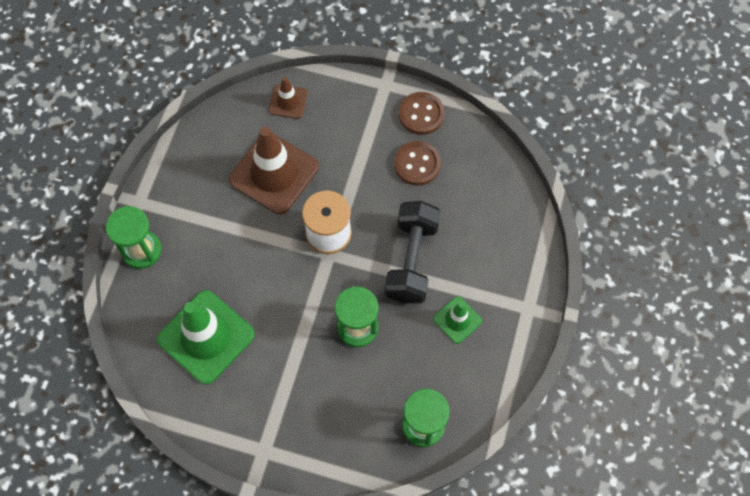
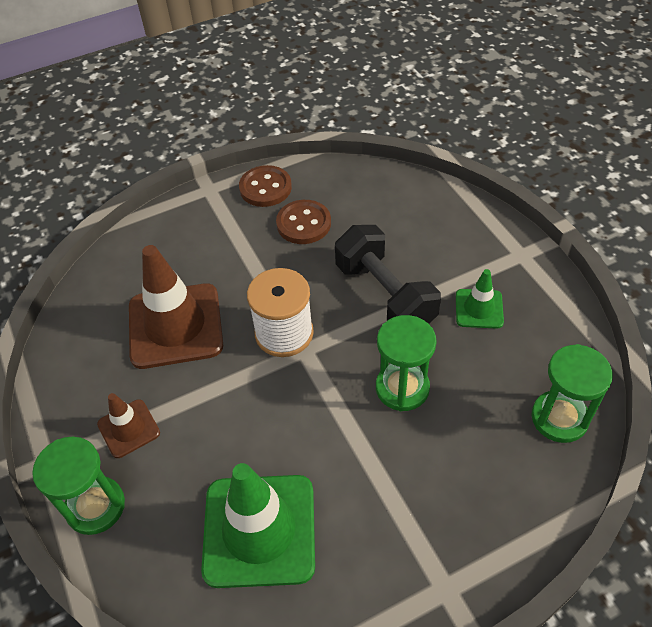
camera: 40 degrees left, 15 degrees down
brown traffic cone [268,77,308,119] -> brown traffic cone moved to [97,393,160,458]

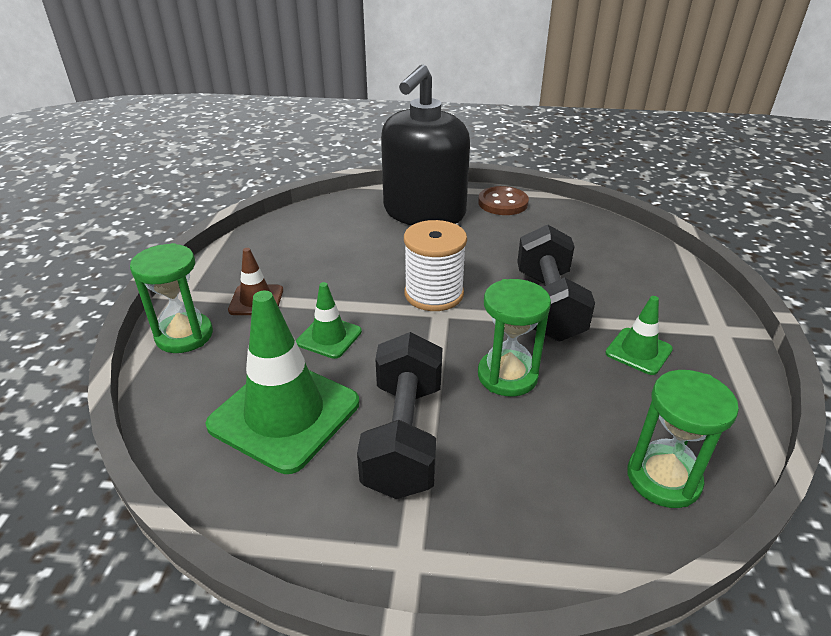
camera: 30 degrees right, 15 degrees down
brown traffic cone [129,245,223,369] -> none
brown button [276,200,331,244] -> none
none -> green traffic cone [296,282,362,359]
none -> black dumbbell [357,332,443,499]
none -> black soap dispenser [381,65,470,225]

